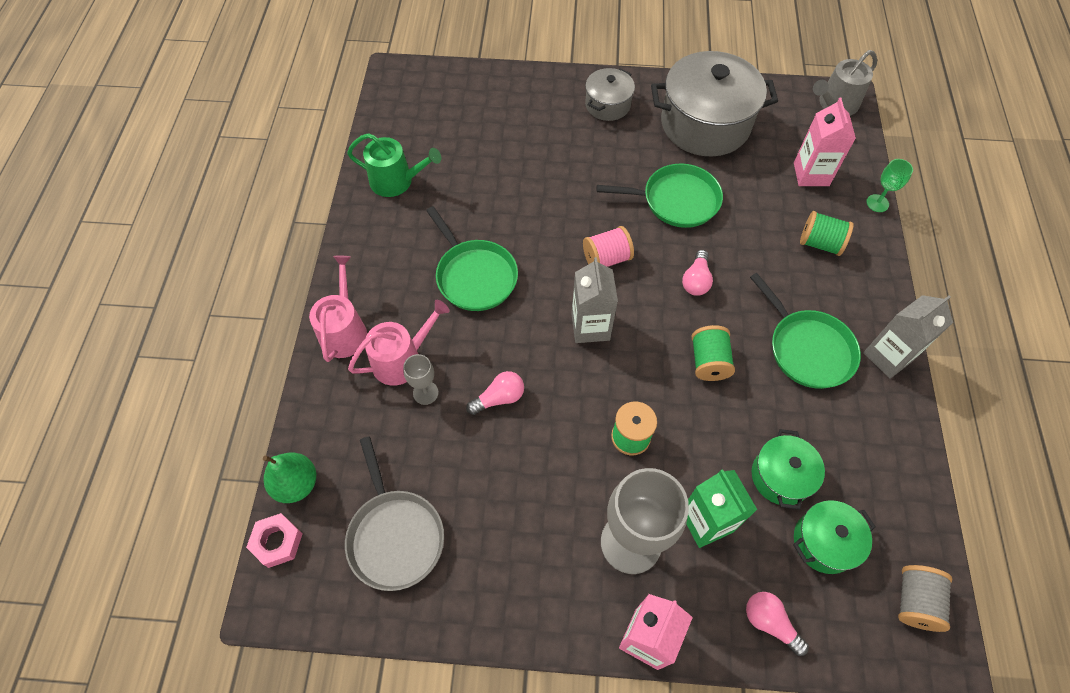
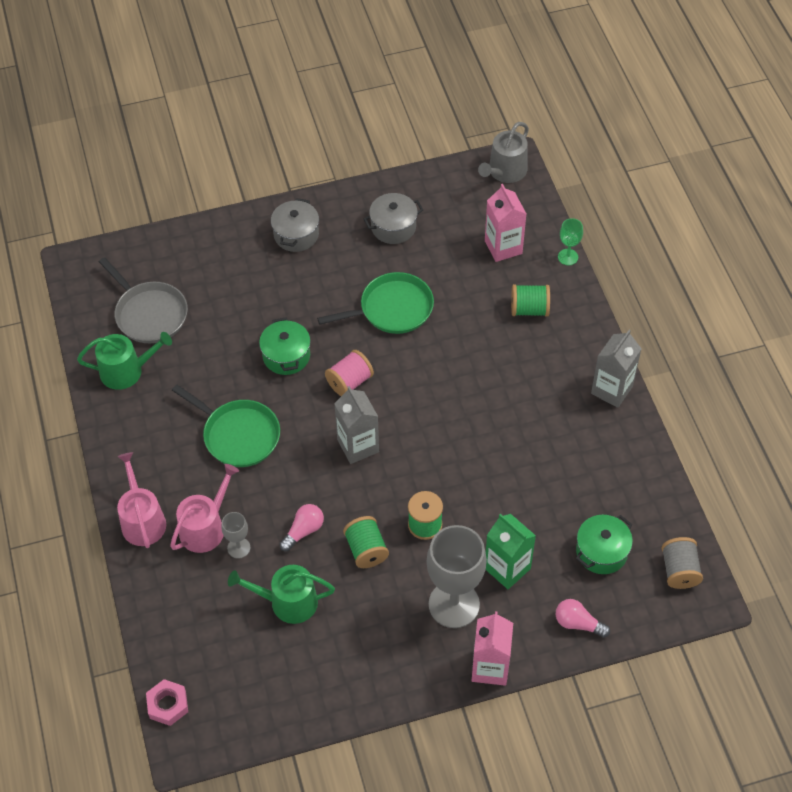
camera: 20 degrees left, 5 degrees down
green pear [263,453,316,503] -> none
grey pan [345,436,444,591] -> grey pan moved to [99,257,188,343]
grey pot [651,51,778,157] -> grey pot [363,193,423,244], size x0.52
pink light bulb [682,250,713,296] -> none
green spool [691,325,735,381] -> green spool moved to [343,516,389,568]
green pan [750,273,861,389] -> none
green pot [752,429,825,510] -> green pot moved to [259,318,311,375]
none -> green watering can [228,565,335,624]

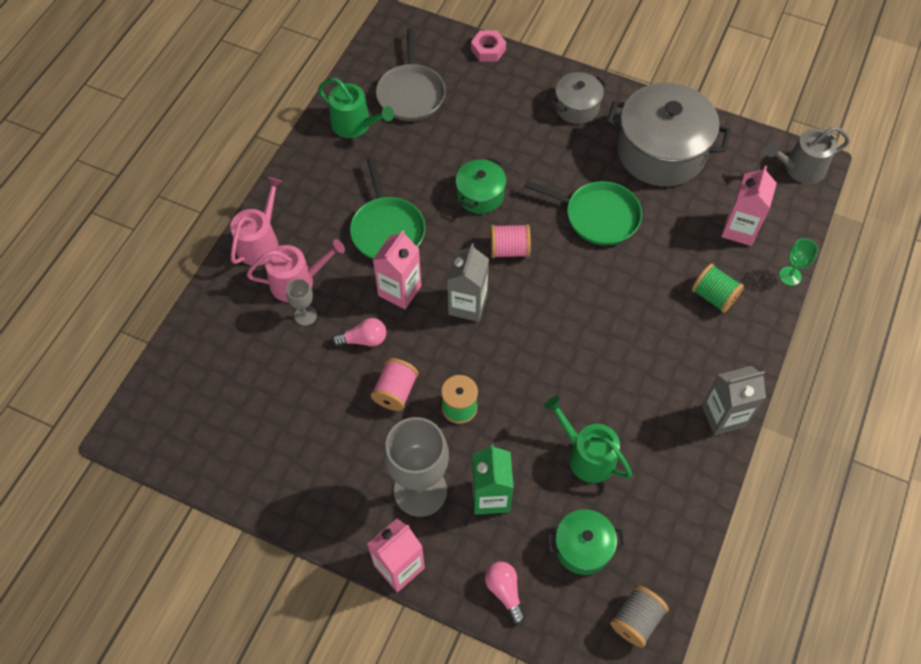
camera: 40 degrees right, 5 degrees up
pink nut [146,679,188,726] -> pink nut moved to [471,31,506,62]
green watering can [228,565,335,624] -> green watering can moved to [544,396,632,483]
green spool [343,516,389,568] -> pink spool [371,358,418,411]
grey pot [363,193,423,244] -> grey pot [606,83,731,186], size x1.94
none -> pink carton [373,230,421,309]

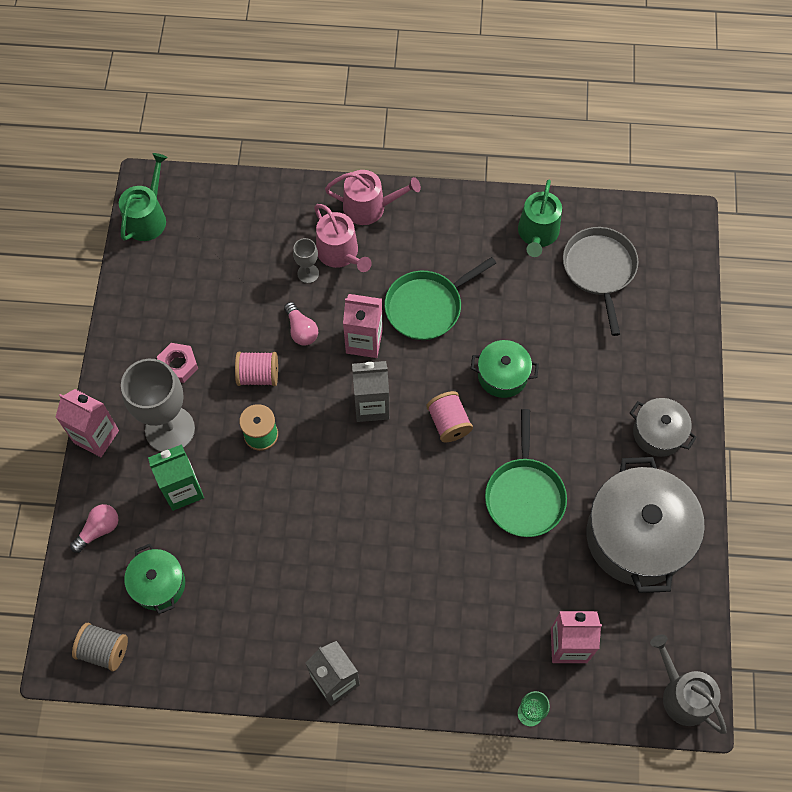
camera: 70 degrees right, 5 degrees up
grey pan [376,28,446,121] -> grey pan turned 105 degrees clockwise [563,227,638,336]
pink nut [471,31,506,62] -> pink nut moved to [157,343,198,383]
green watering can [544,396,632,483] -> green watering can moved to [119,153,168,241]
green spool [692,264,744,313] -> none

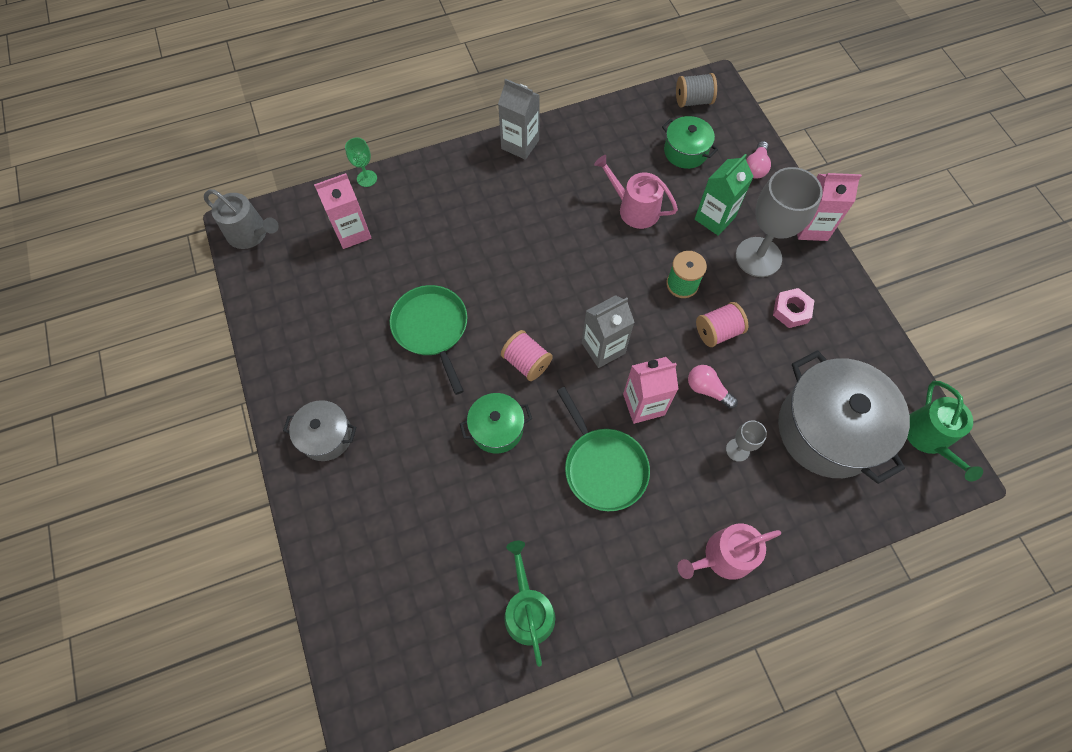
camera: 155 degrees right, 0 degrees up
pink watering can [314,204,372,272] -> pink watering can moved to [594,155,678,229]
green pan [384,257,496,340] -> green pan turned 120 degrees clockwise [557,387,650,511]
grey pan [563,227,638,336] -> none
grey pot [587,457,705,593] -> grey pot moved to [778,351,910,484]

